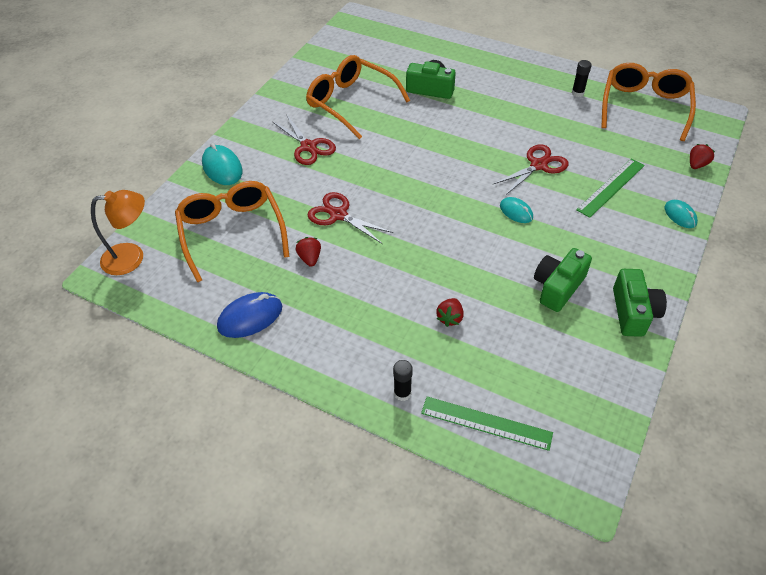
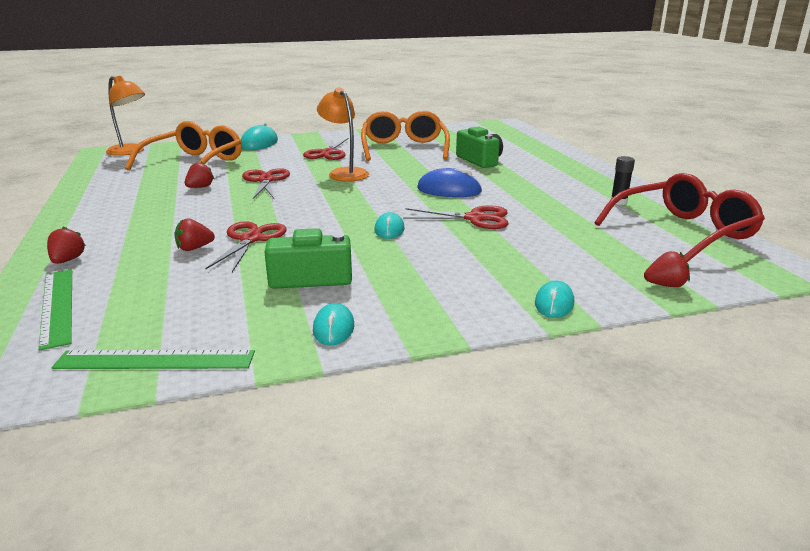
camera: 45 degrees right, 25 degrees down
blue mouse [217,292,282,338] -> blue mouse moved to [417,168,482,197]
black glue stick [393,360,413,401] -> red strawberry [47,226,86,264]
green ruler [576,158,645,218] -> green ruler moved to [52,350,255,369]
orange glasses [601,63,696,141] -> red glasses [594,173,765,262]
green camera [613,269,667,337] -> turquoise mouse [313,303,354,346]
none -> red scissors [205,221,287,272]
none -> orange lamp [317,87,369,182]

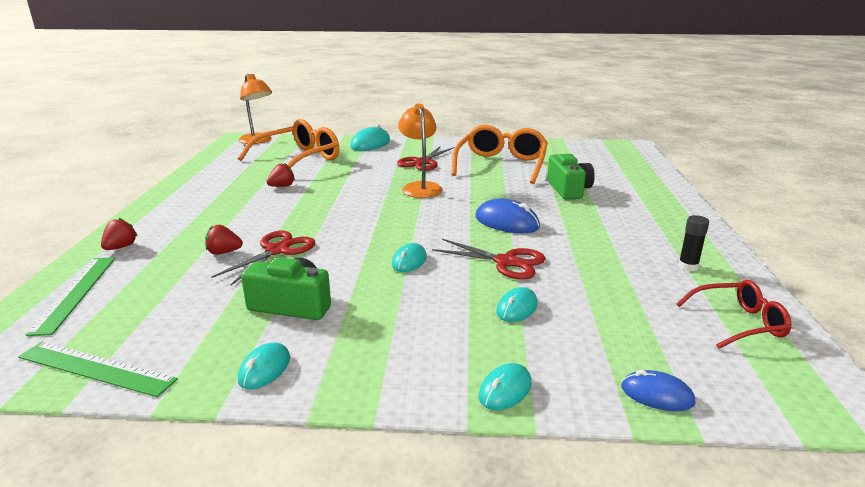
camera: 20 degrees right, 0 degrees up
red scissors [242,168,290,199] -> none
red glasses [594,173,765,262] -> red glasses [676,280,791,349], size x0.57
red strawberry [644,251,690,287] -> blue mouse [621,370,695,411]
none -> turquoise mouse [496,287,538,322]

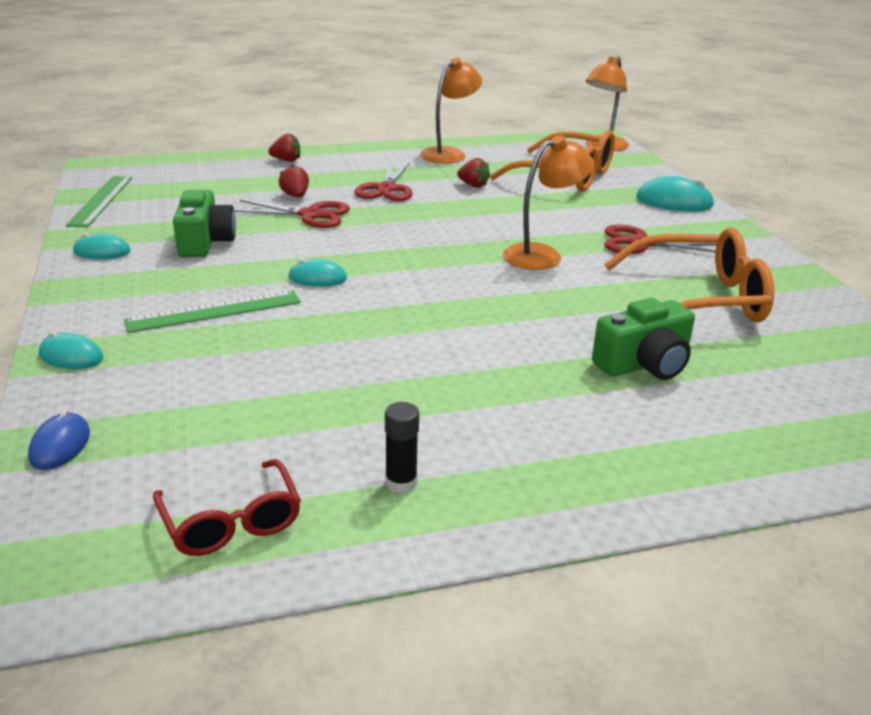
camera: 70 degrees right, 5 degrees up
green ruler [26,257,115,336] -> green ruler moved to [124,290,301,333]
red scissors [432,239,546,280] -> red scissors moved to [354,163,413,201]
blue mouse [475,198,540,233] -> none
turquoise mouse [496,287,538,322] -> none
none -> orange lamp [421,58,482,163]

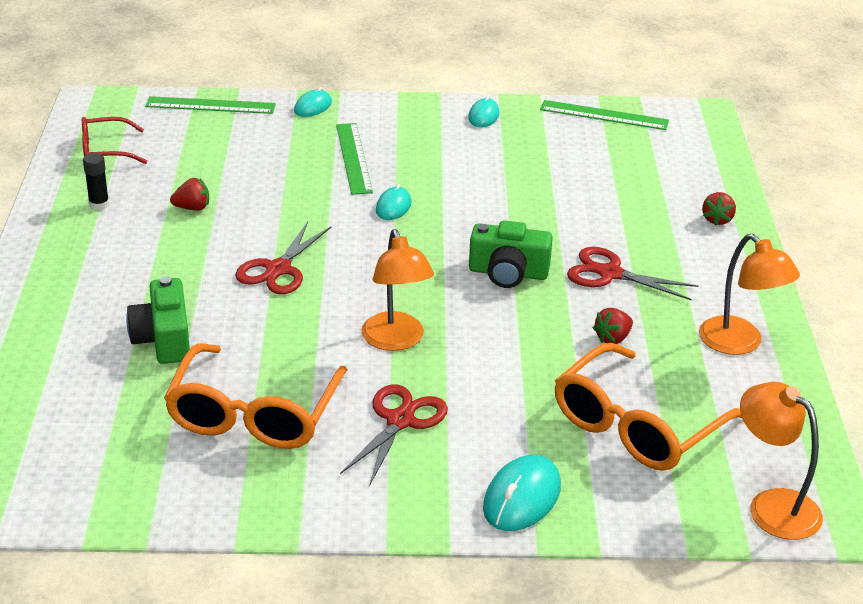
camera: 105 degrees right, 5 degrees up
blue mouse [28,409,90,470] -> green ruler [145,96,276,114]
green camera [173,190,236,257] -> green camera moved to [469,220,553,288]
red scissors [234,200,350,228] -> red scissors moved to [235,222,331,294]
red strawberry [279,165,309,197] -> red strawberry moved to [170,178,209,211]

